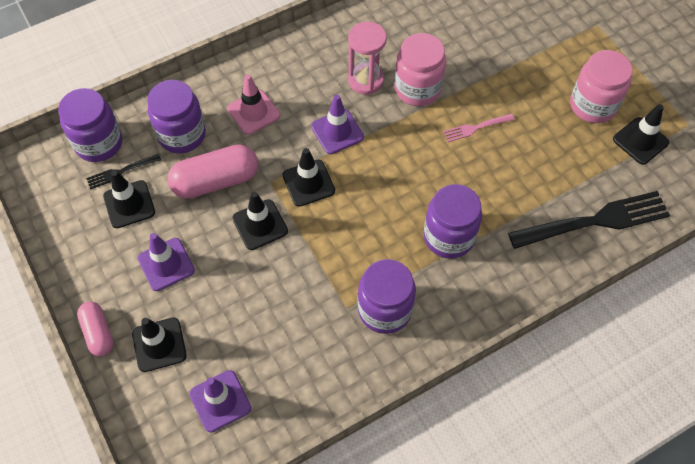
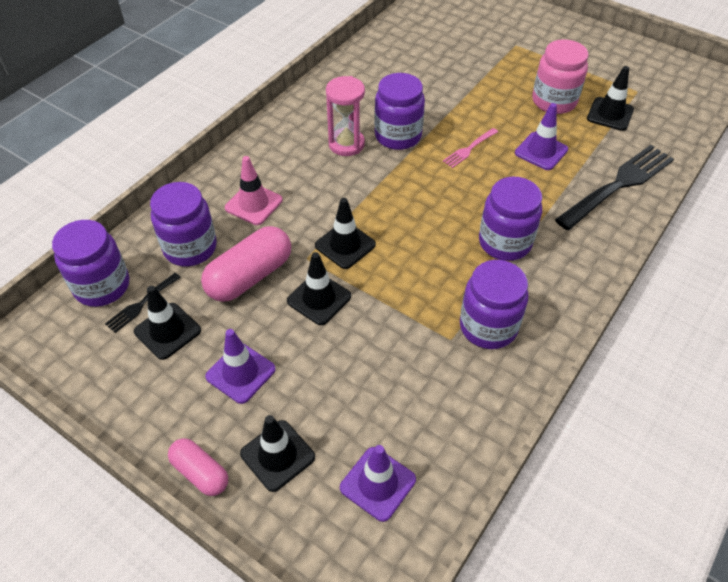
camera: 25 degrees left, 10 degrees down
purple traffic cone [311,95,364,154] -> purple traffic cone moved to [515,103,568,170]
pink jar [394,33,446,106] -> purple jar [374,73,425,150]

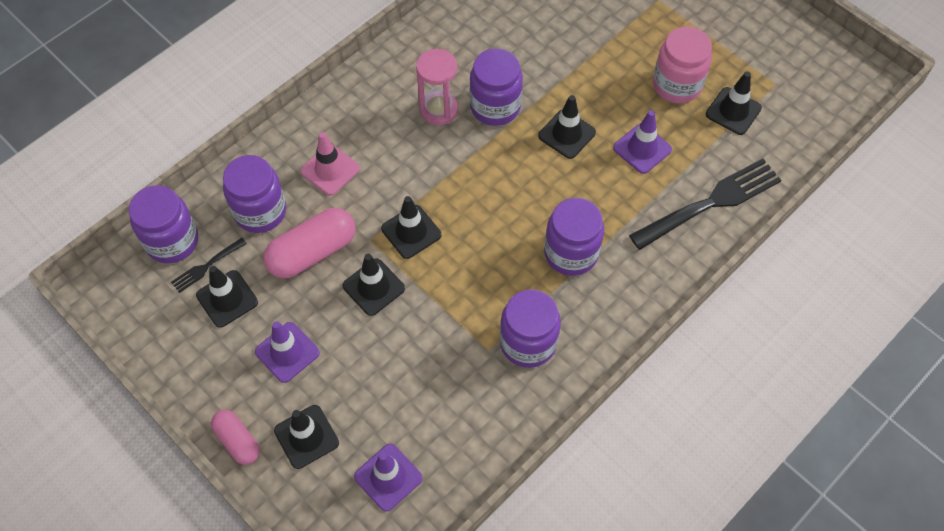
camera: 10 degrees right, 10 degrees up
pink fork [443,128,498,168] -> black traffic cone [538,95,596,159]

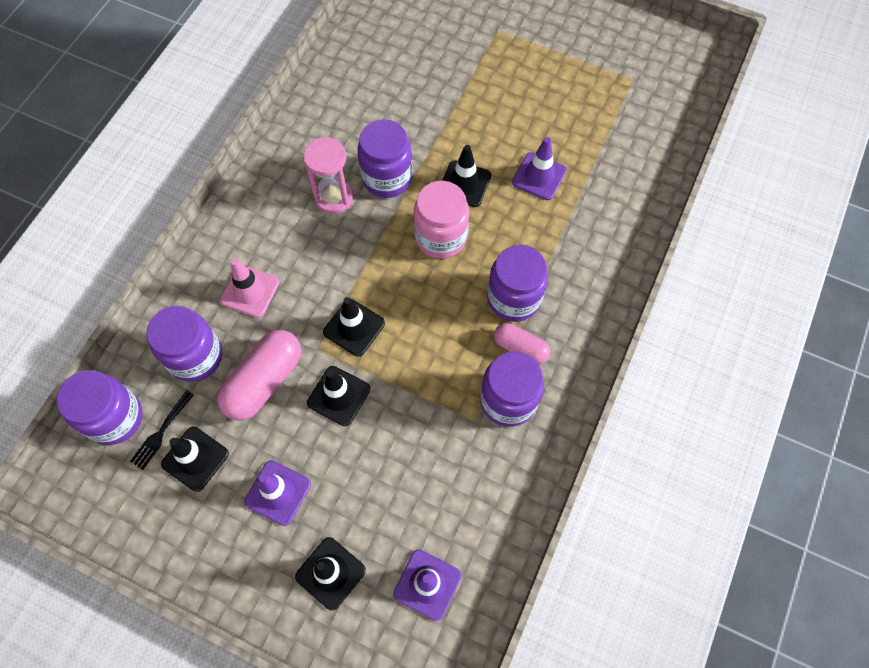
camera: 20 degrees left, 5 degrees up
pink capsule [211,410,260,465] -> pink capsule moved to [494,323,551,364]
black fork [629,159,781,250] -> none
pink jar [653,27,712,104] -> pink jar moved to [414,181,469,259]
black traffic cone [706,71,762,135] -> none

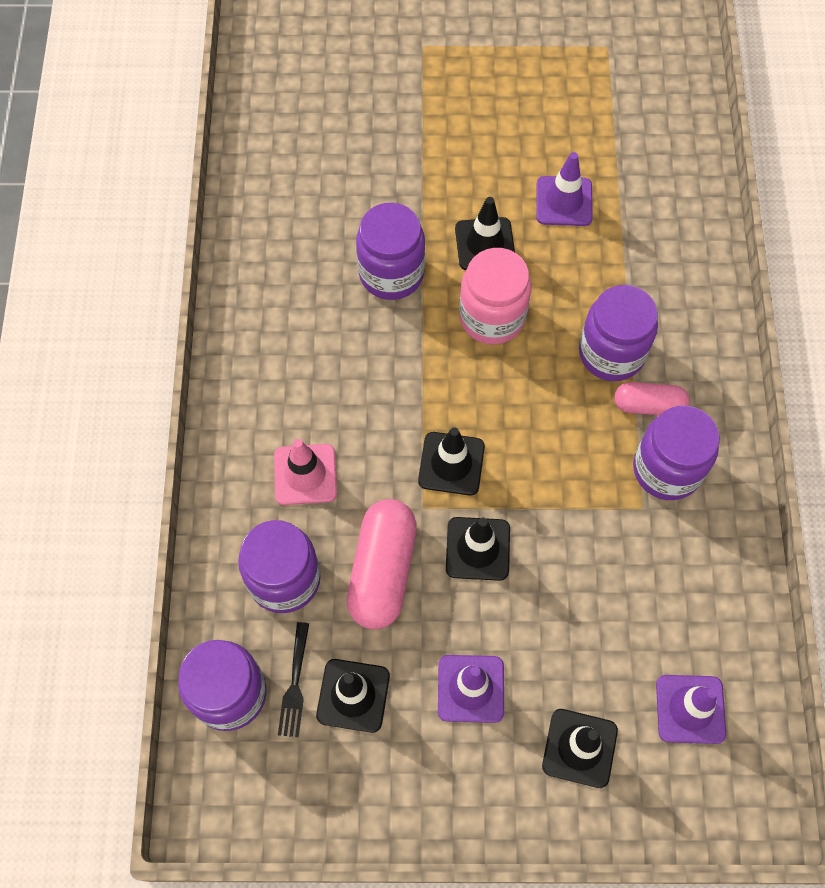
camera: 25 degrees left, 0 degrees up
pink hourglass [303,137,353,214] -> none

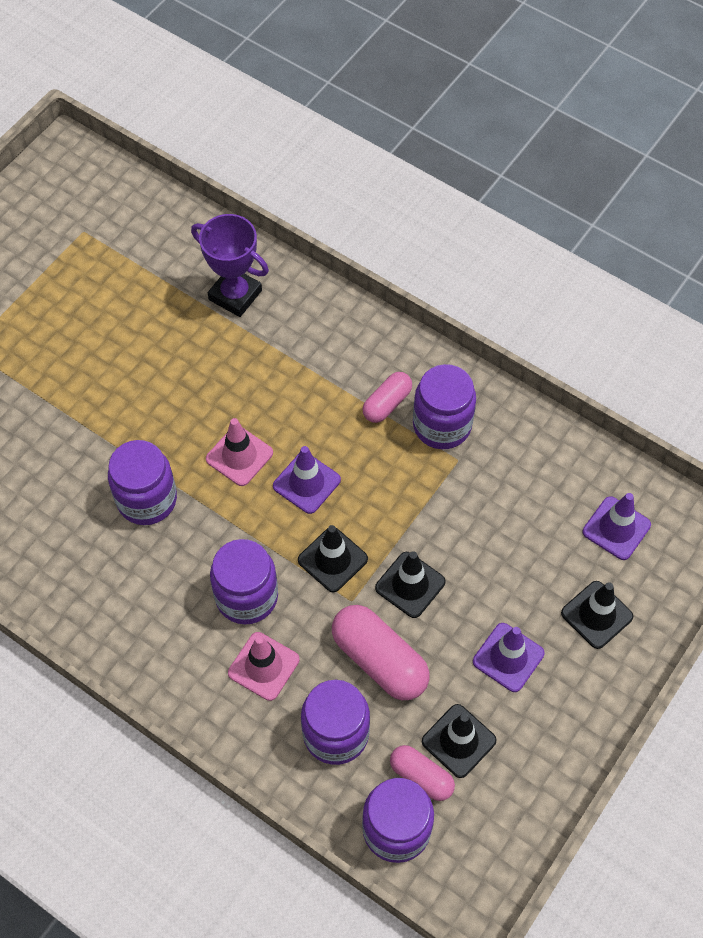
camera: 55 degrees left, 5 degrees down
black fork [278,622,309,737] -> pink capsule [390,745,455,801]
black traffic cone [455,197,515,270] -> none
pink jar [459,248,531,345] -> pink traffic cone [206,418,273,486]
purple traffic cone [536,152,593,226] -> purple traffic cone moved to [273,446,341,514]
purple jar [579,285,658,381] -> purple jar moved to [210,539,278,624]
none -> purple trophy [191,214,269,317]

